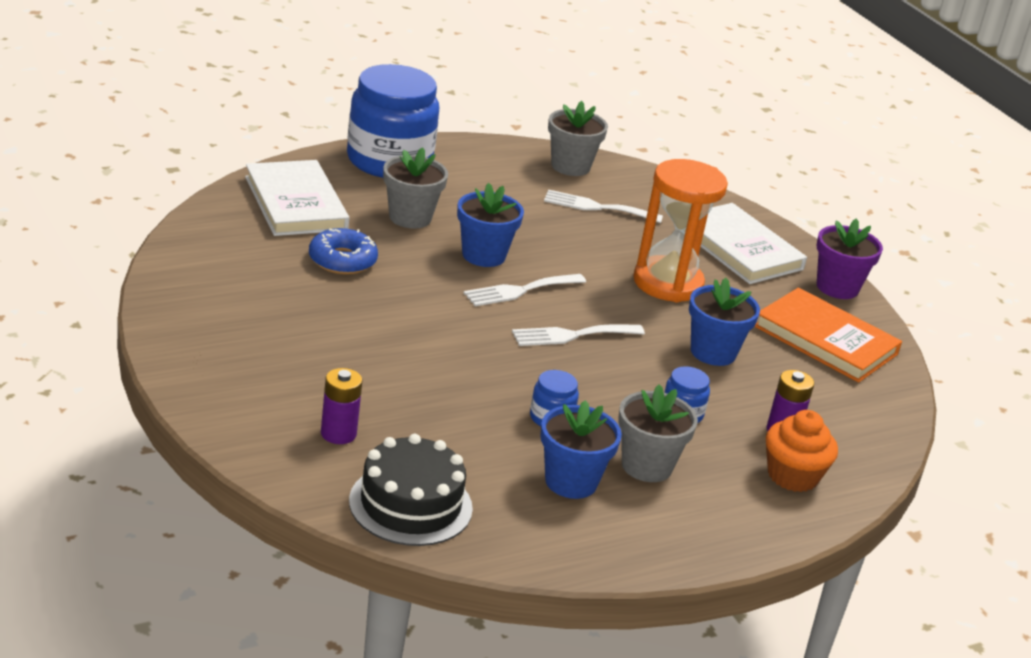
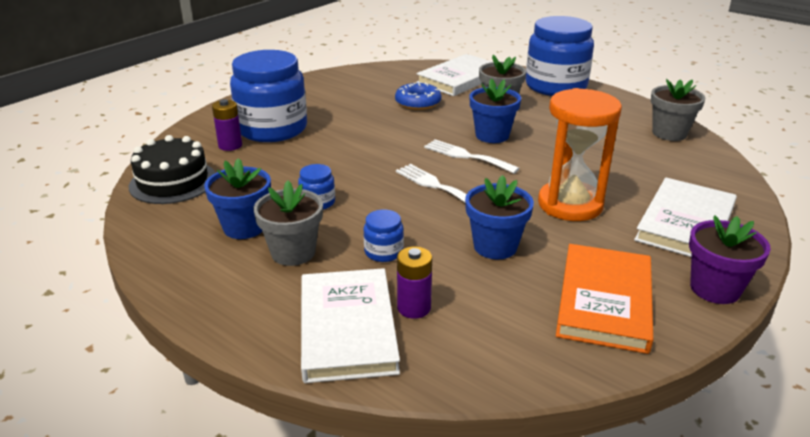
camera: 70 degrees right, 0 degrees up
white fork [544,190,663,223] -> none
orange cupcake [766,410,838,492] -> white book [301,268,400,383]
none -> blue jar [230,50,307,142]

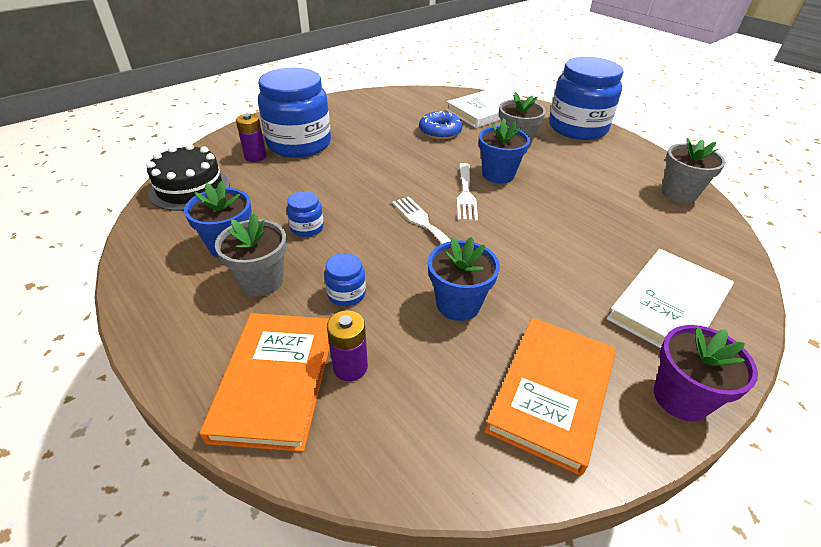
camera: 10 degrees right, 10 degrees up
white book [301,268,400,383] -> orange book [200,313,330,452]
white fork [424,139,520,174] -> white fork turned 135 degrees counterclockwise [457,163,478,221]
orange hourglass [538,88,622,221] -> none

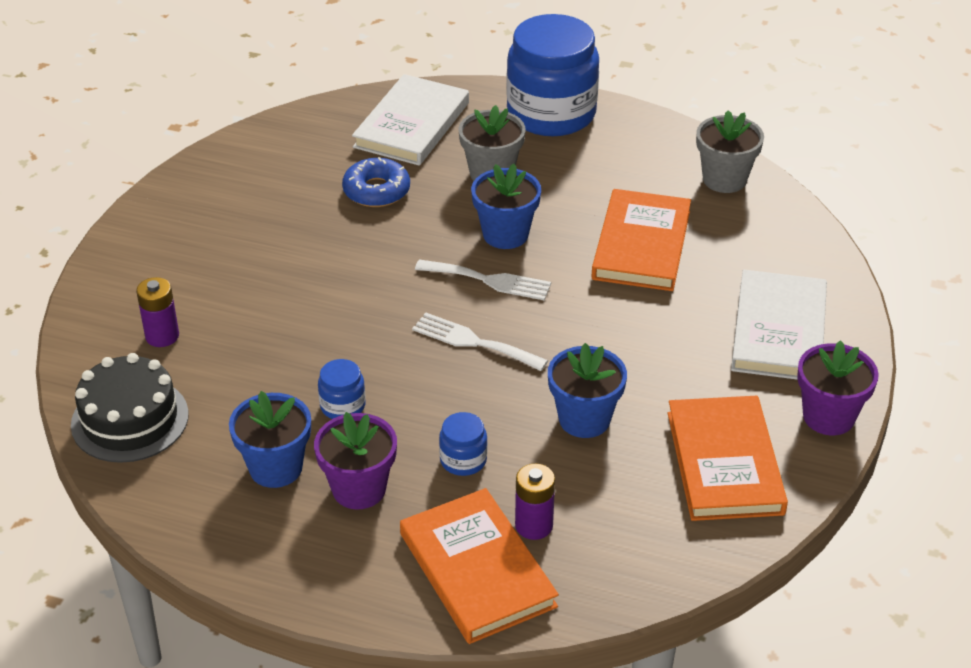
camera: 30 degrees left, 0 degrees up
grey flower pot [215,214,287,297] -> purple flower pot [314,412,397,510]
blue jar [258,67,331,158] -> none
white fork [457,163,478,221] -> white fork turned 45 degrees counterclockwise [415,259,551,301]
none -> orange book [592,189,691,291]

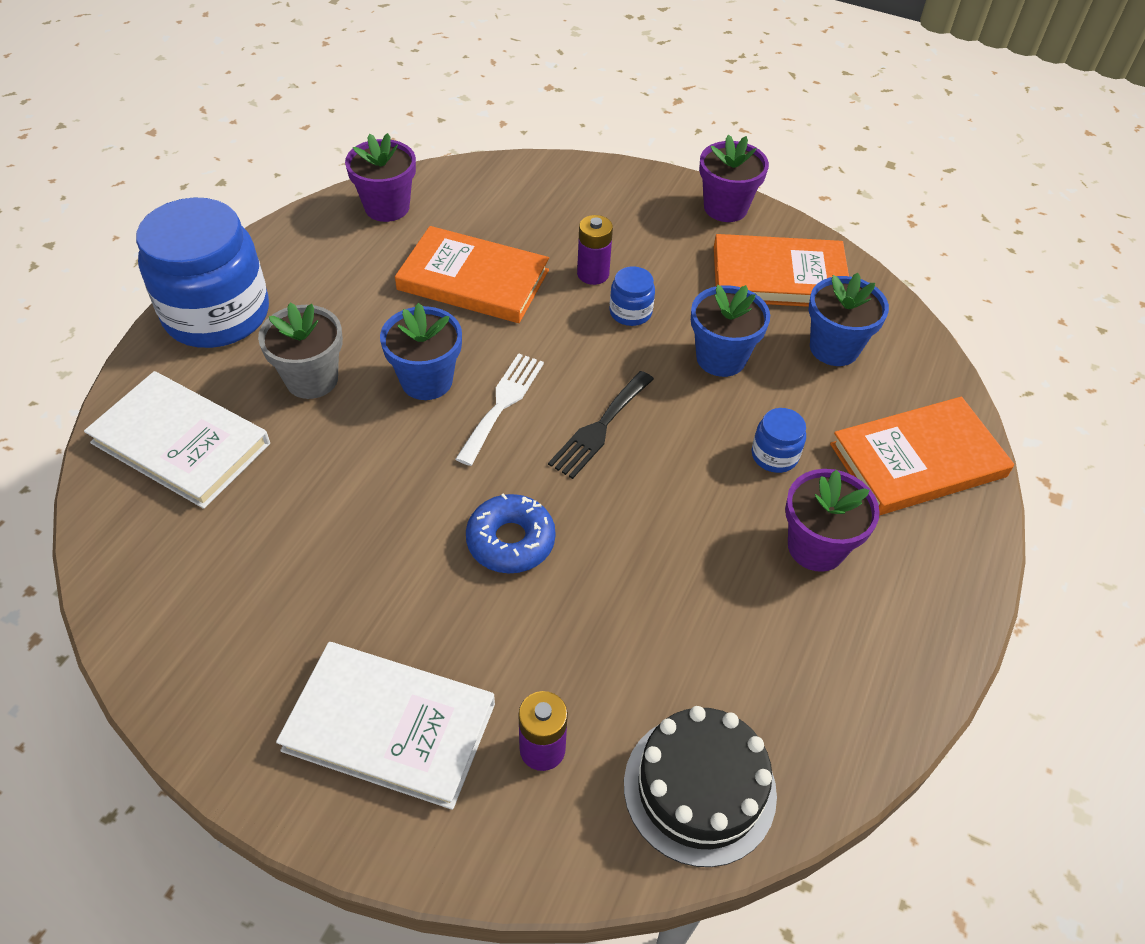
camera: 85 degrees left, 10 degrees up
blue flower pot [229,391,311,488] -> blue flower pot moved to [809,273,889,366]
blue jar [318,359,365,419] -> blue jar moved to [609,266,655,326]
blue donut [342,157,410,207] -> blue donut moved to [466,493,556,573]
white fork [412,312,548,371] -> black fork [548,371,654,479]
purple battery [515,464,555,540] -> purple battery moved to [577,215,613,285]
grey flower pot [696,110,764,193] -> purple flower pot [345,133,416,222]
white book [731,270,827,380] -> white book moved to [276,642,495,810]

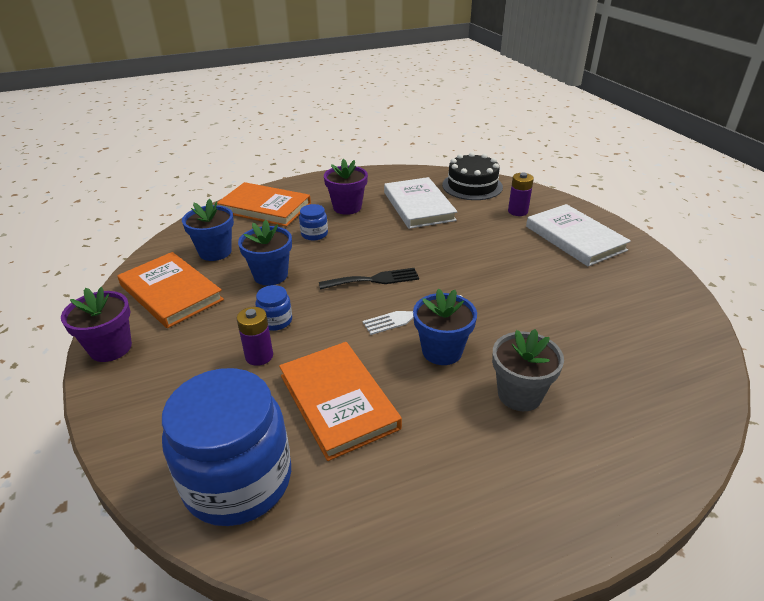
camera: 135 degrees left, 15 degrees down
white book [84,371,270,509] -> white book moved to [384,177,457,229]
blue jar [136,198,269,348] -> blue jar moved to [162,368,291,526]
purple flower pot [345,133,416,222] -> none
blue donut [466,493,556,573] -> none

